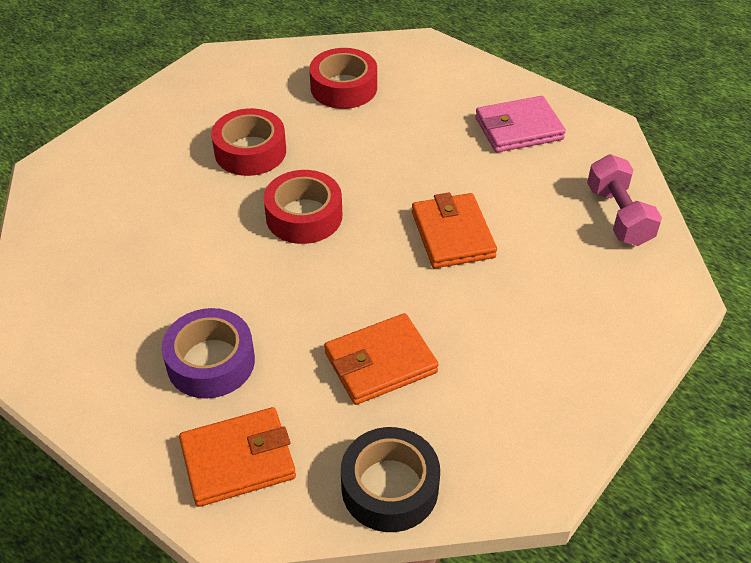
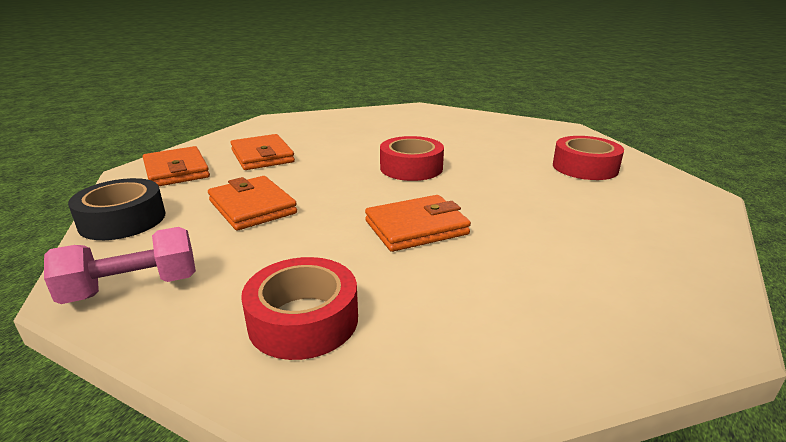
camera: 80 degrees right, 20 degrees down
purple tape [161,308,255,399] -> orange wallet [230,134,295,170]
red tape [211,108,286,176] -> red tape moved to [241,257,358,360]
pink wallet [475,96,566,153] -> none
pink dumbbell [587,154,662,246] -> pink dumbbell moved to [44,227,196,304]

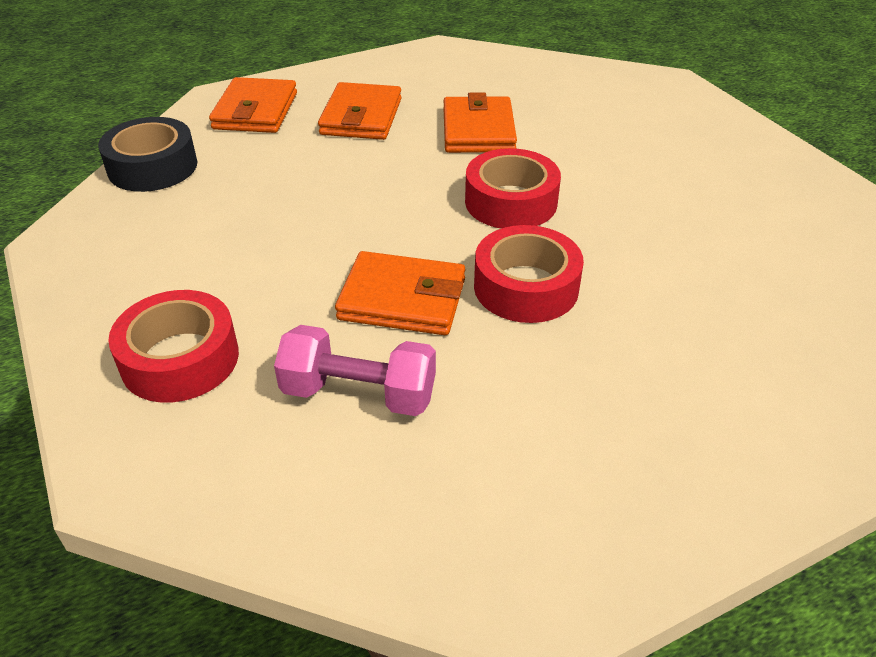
camera: 35 degrees right, 15 degrees up
pink dumbbell [44,227,196,304] -> pink dumbbell moved to [274,325,436,416]
orange wallet [208,176,297,230] -> orange wallet moved to [444,92,517,153]
red tape [553,136,624,180] -> red tape moved to [474,225,584,323]

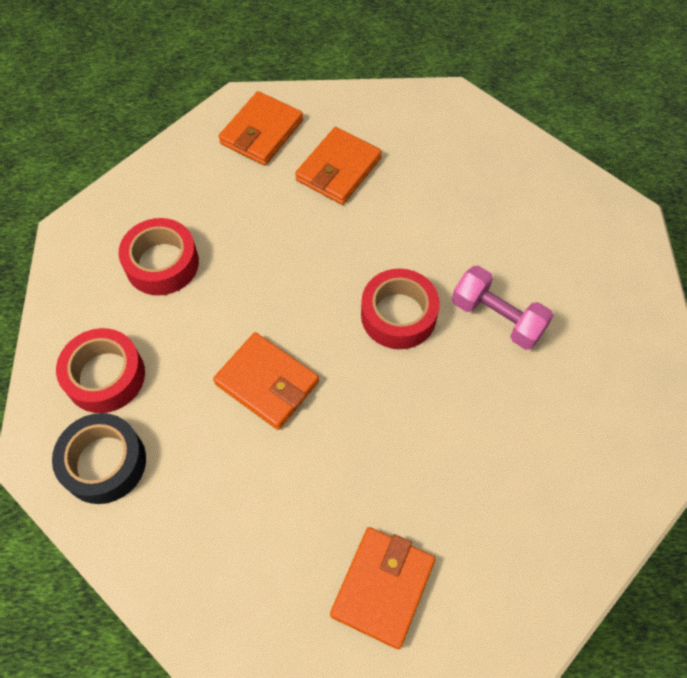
camera: 25 degrees right, 20 degrees up
black tape [98,117,197,192] -> black tape moved to [52,413,146,504]
pink dumbbell [274,325,436,416] -> pink dumbbell moved to [452,266,554,350]
orange wallet [444,92,517,153] -> orange wallet moved to [330,527,435,649]
red tape [474,225,584,323] -> red tape moved to [118,218,199,295]

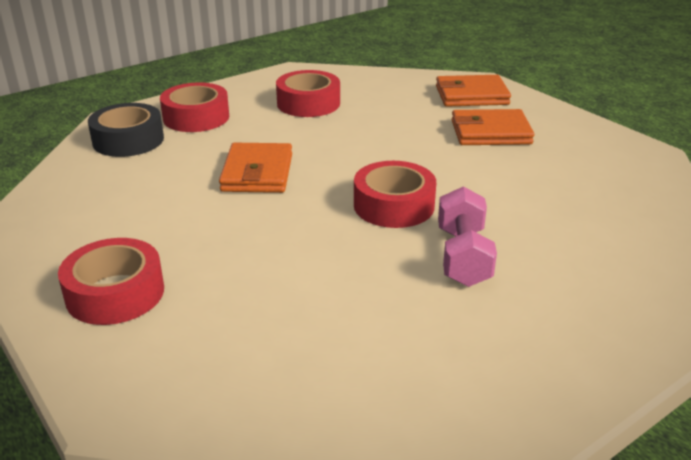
camera: 55 degrees right, 30 degrees down
orange wallet [330,527,435,649] -> red tape [58,238,164,325]

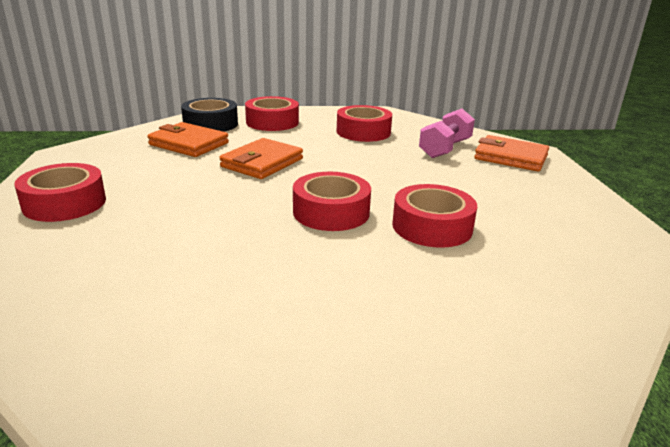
camera: 30 degrees right, 5 degrees down
pink dumbbell [438,186,497,287] -> pink dumbbell moved to [419,108,475,158]
orange wallet [452,109,534,145] -> orange wallet moved to [147,122,229,157]
none -> red tape [392,184,477,248]

